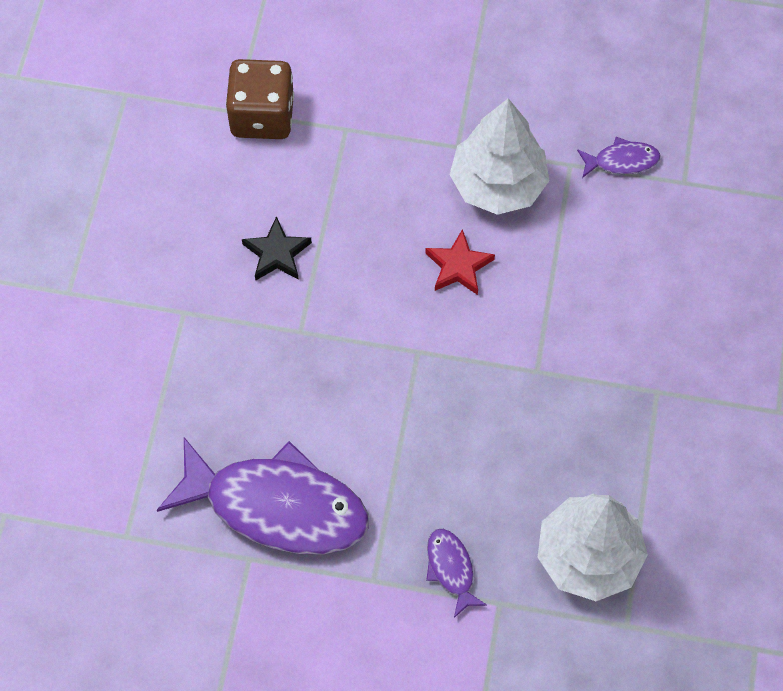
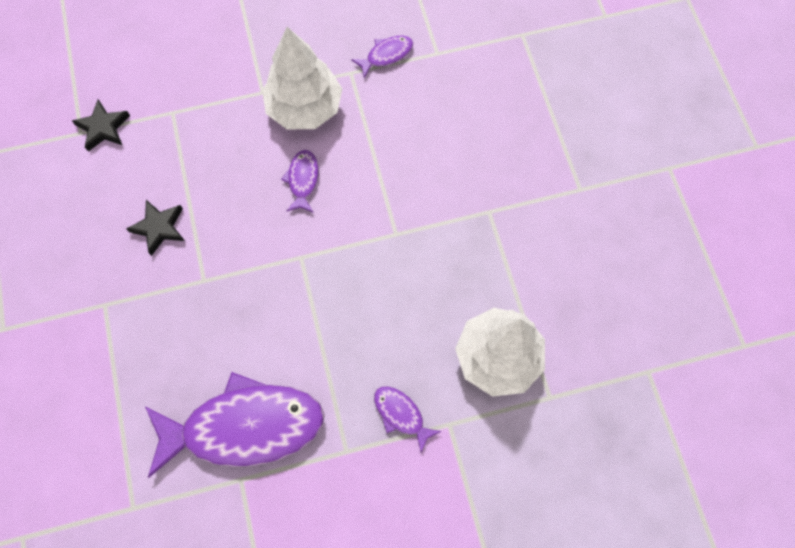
camera: 25 degrees left, 5 degrees up
brown dice [226,59,294,139] -> black star [72,100,130,152]
red star [425,229,495,295] -> purple fish [281,150,318,213]

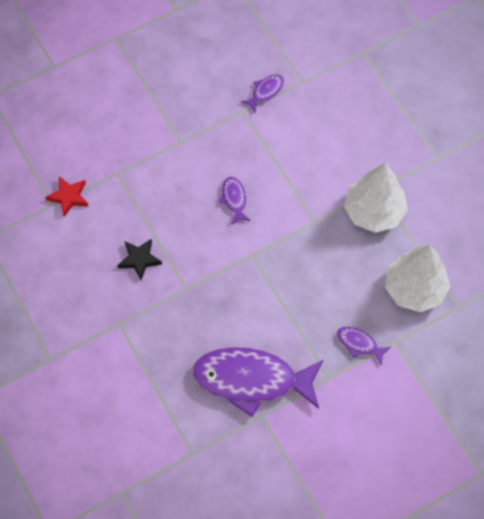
camera: 15 degrees left, 5 degrees down
black star [72,100,130,152] -> red star [45,176,89,217]
purple fish [145,372,325,478] -> purple fish turned 150 degrees counterclockwise [192,347,323,417]
white tree [262,27,342,129] -> white tree moved to [344,163,408,233]

